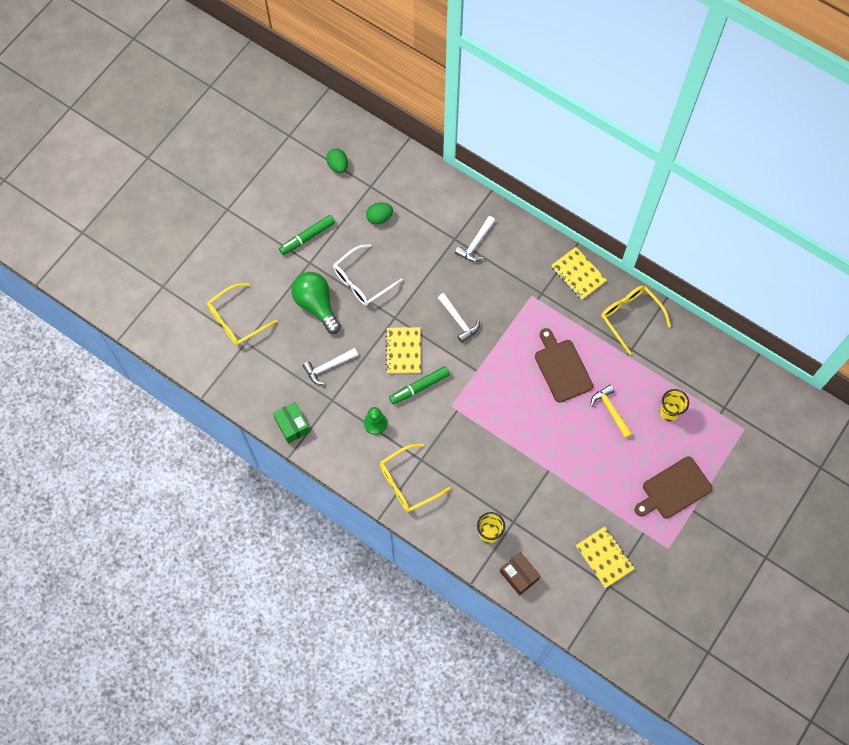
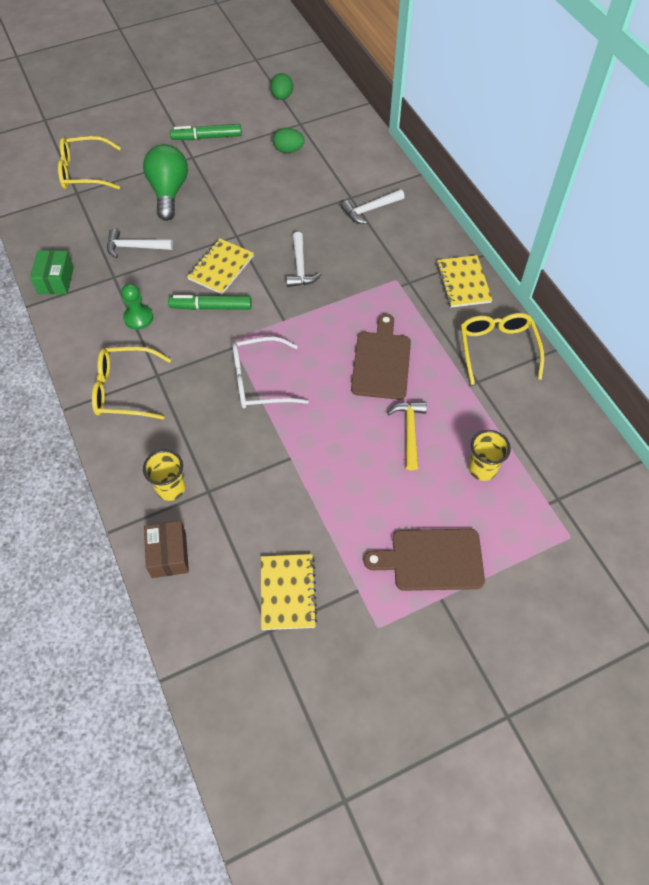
camera: 30 degrees right, 10 degrees down
white glasses [333,244,403,306] -> white glasses moved to [232,337,309,409]

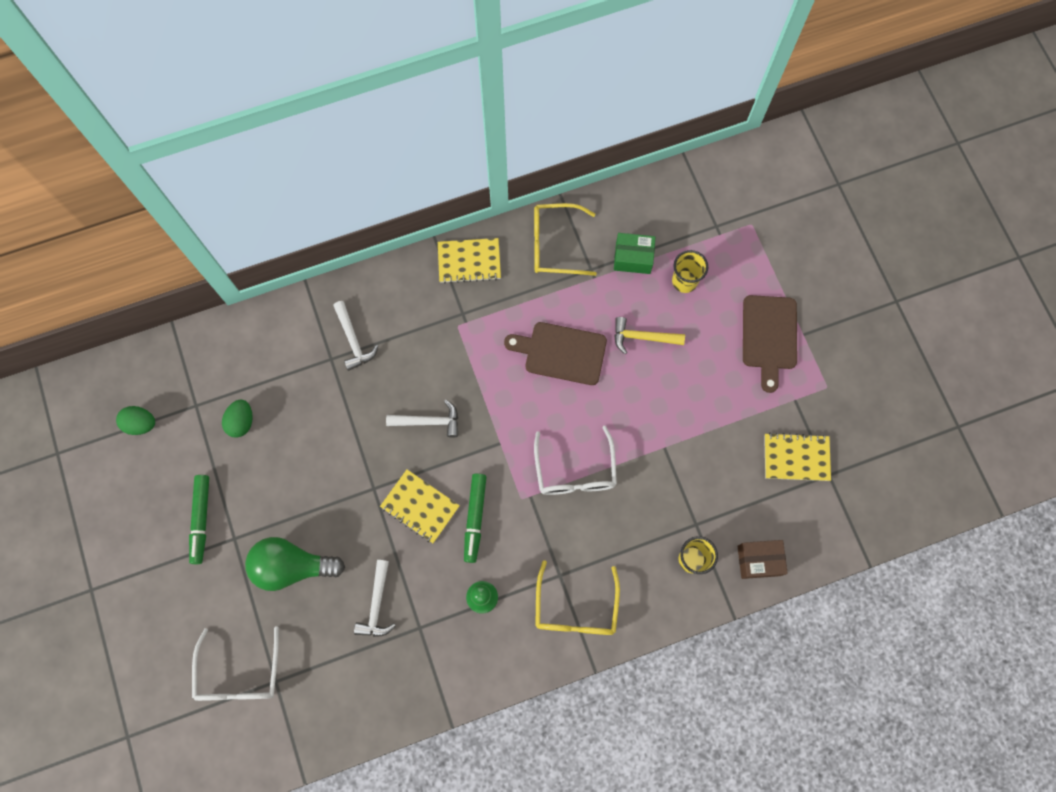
camera: 85 degrees left, 15 degrees up
green box [30,250,74,294] -> green box moved to [614,233,655,274]
yellow glasses [58,136,121,189] -> white glasses [192,626,279,701]

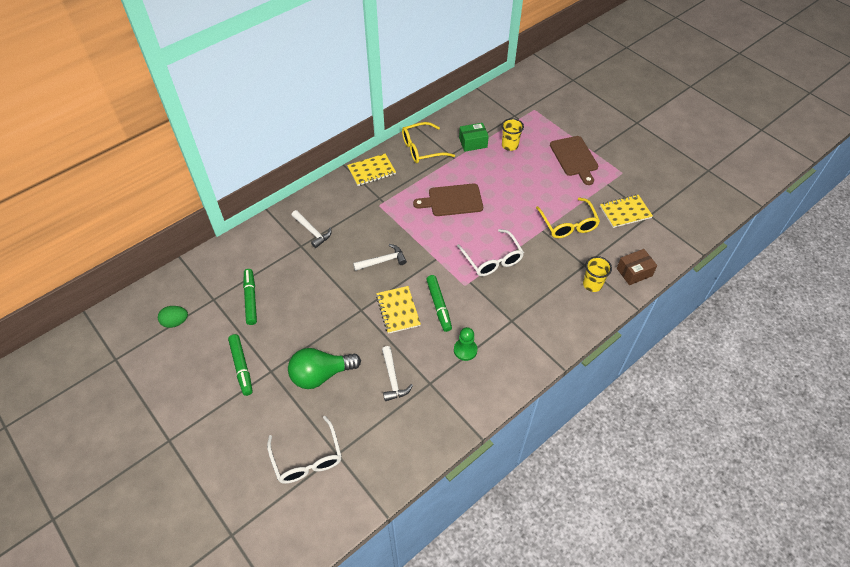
camera: 20 degrees left, 20 degrees down
green egg [222,400,253,438] -> green marker [243,269,257,325]
yellow notebook [380,470,460,543] -> yellow notebook turned 60 degrees clockwise [376,286,421,334]
yellow glasses [535,560,620,635] -> yellow glasses moved to [536,197,600,238]
yellow hammer [614,317,685,354] -> none

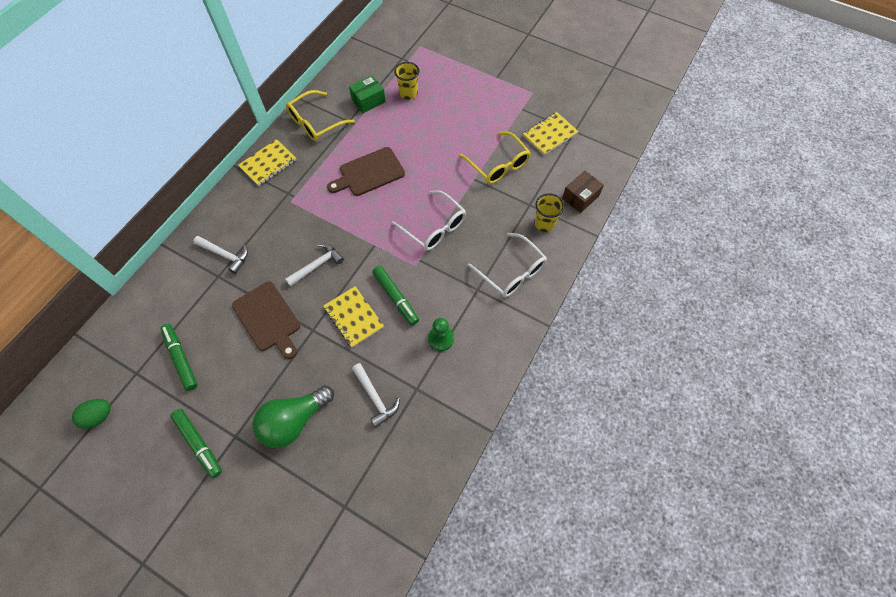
camera: 20 degrees left, 10 degrees up
white glasses [267,416,342,484] -> white glasses moved to [468,233,547,297]
brown cutting board [550,136,598,185] -> brown cutting board moved to [232,282,300,359]

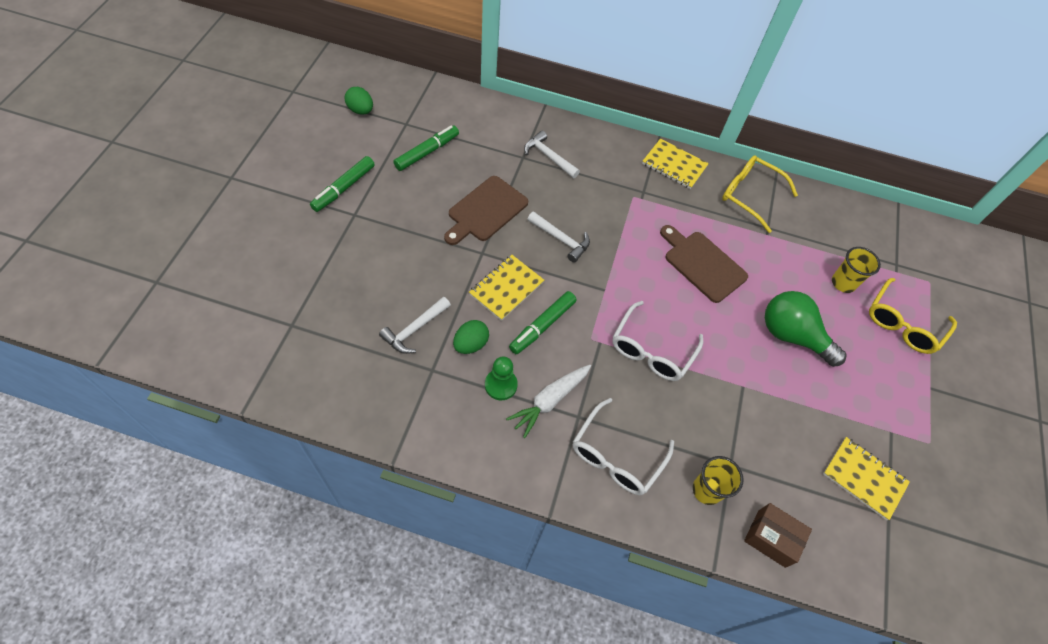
camera: 70 degrees right, 5 degrees down
white hammer [193,236,248,274] -> white hammer turned 120 degrees clockwise [524,131,580,178]
green light bulb [252,386,334,448] -> green light bulb moved to [765,291,847,367]
green box [349,75,386,113] -> none
yellow glasses [459,132,531,184] -> yellow glasses moved to [869,278,957,354]
none -> green egg [453,320,489,354]
none -> white carrot [506,365,591,438]

